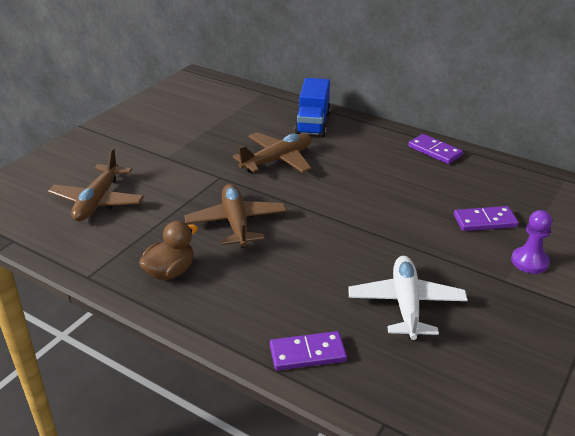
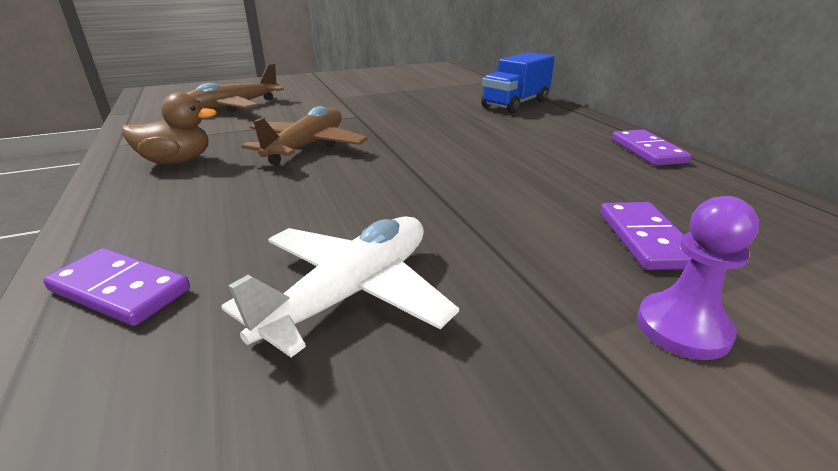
camera: 35 degrees right, 5 degrees down
brown plane [233,132,312,173] -> none
purple domino [454,206,519,231] -> purple domino turned 60 degrees clockwise [600,202,690,270]

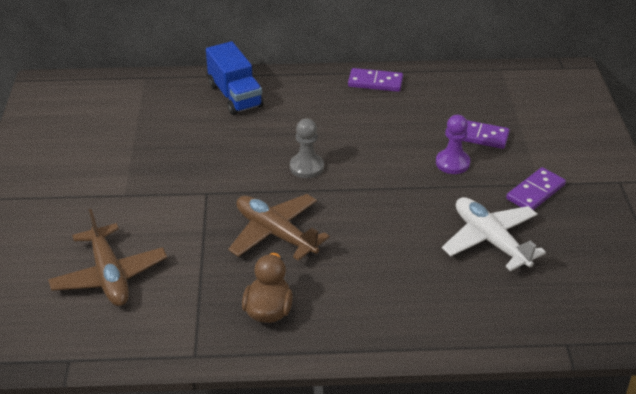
camera: 70 degrees left, 10 degrees up
purple domino [43,248,190,326] -> purple domino moved to [506,167,566,210]
purple pawn [637,196,759,360] -> purple pawn moved to [436,115,470,174]
none -> grey pawn [290,119,324,178]

